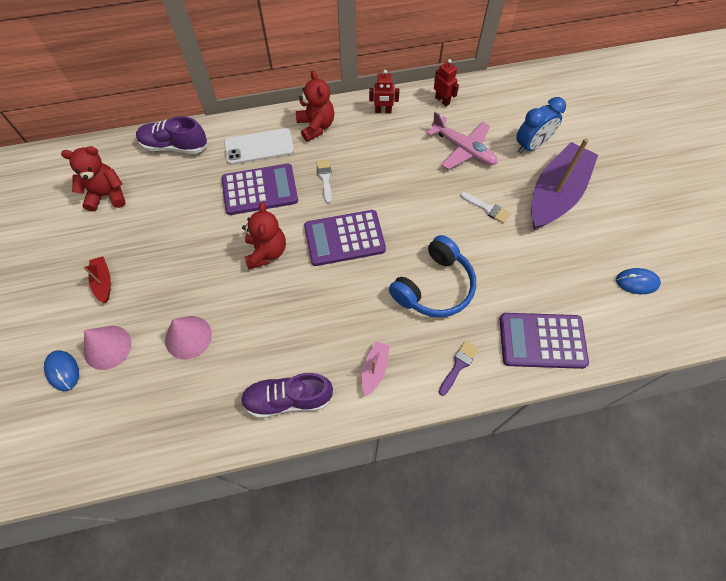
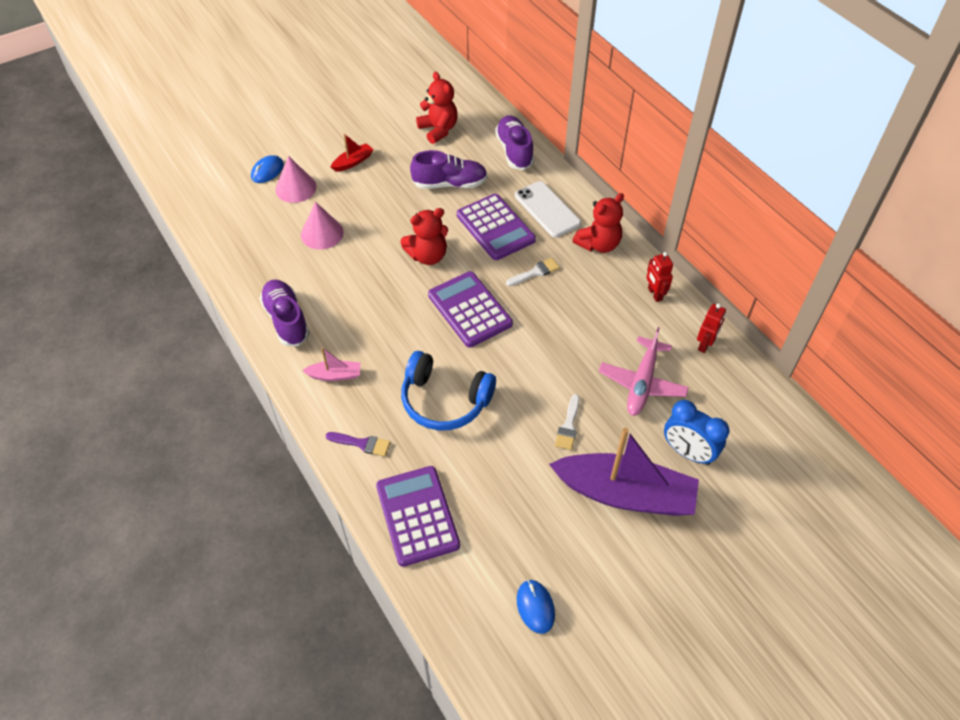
camera: 70 degrees right, 10 degrees down
none -> purple shoe [410,150,488,189]

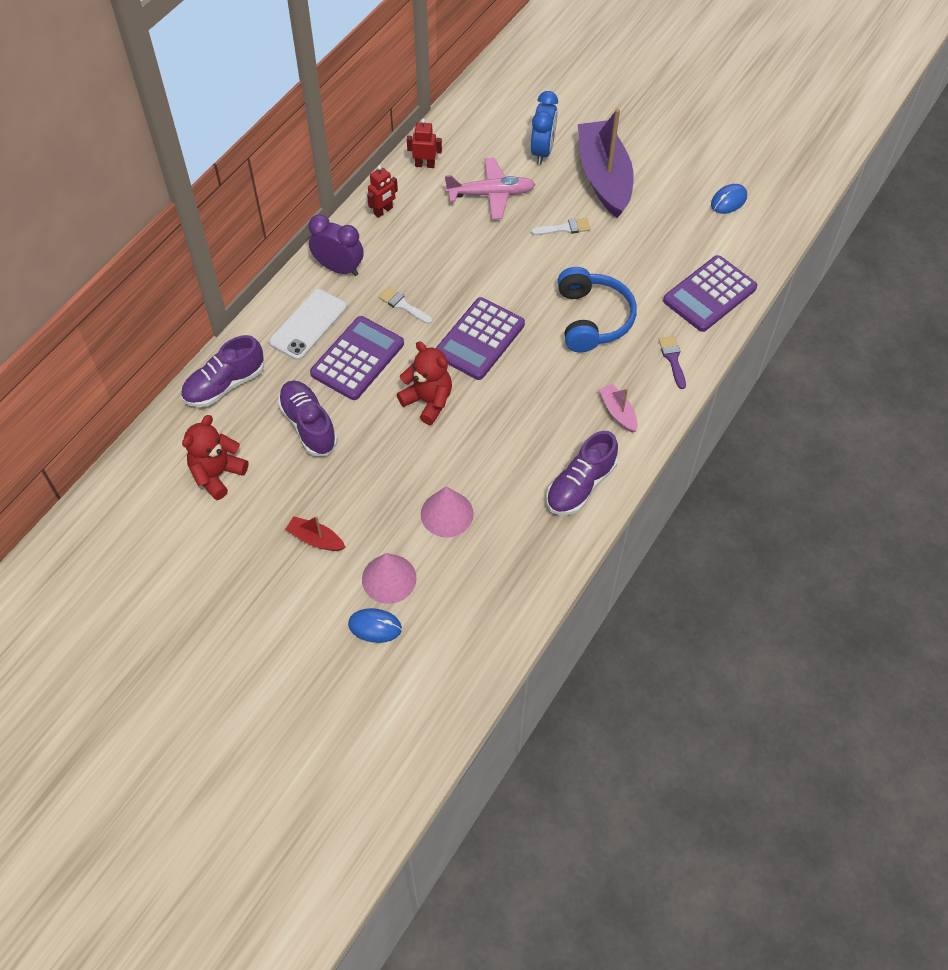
camera: 115 degrees left, 5 degrees up
red teddy bear [573,193,624,253] -> purple clock [309,215,364,276]

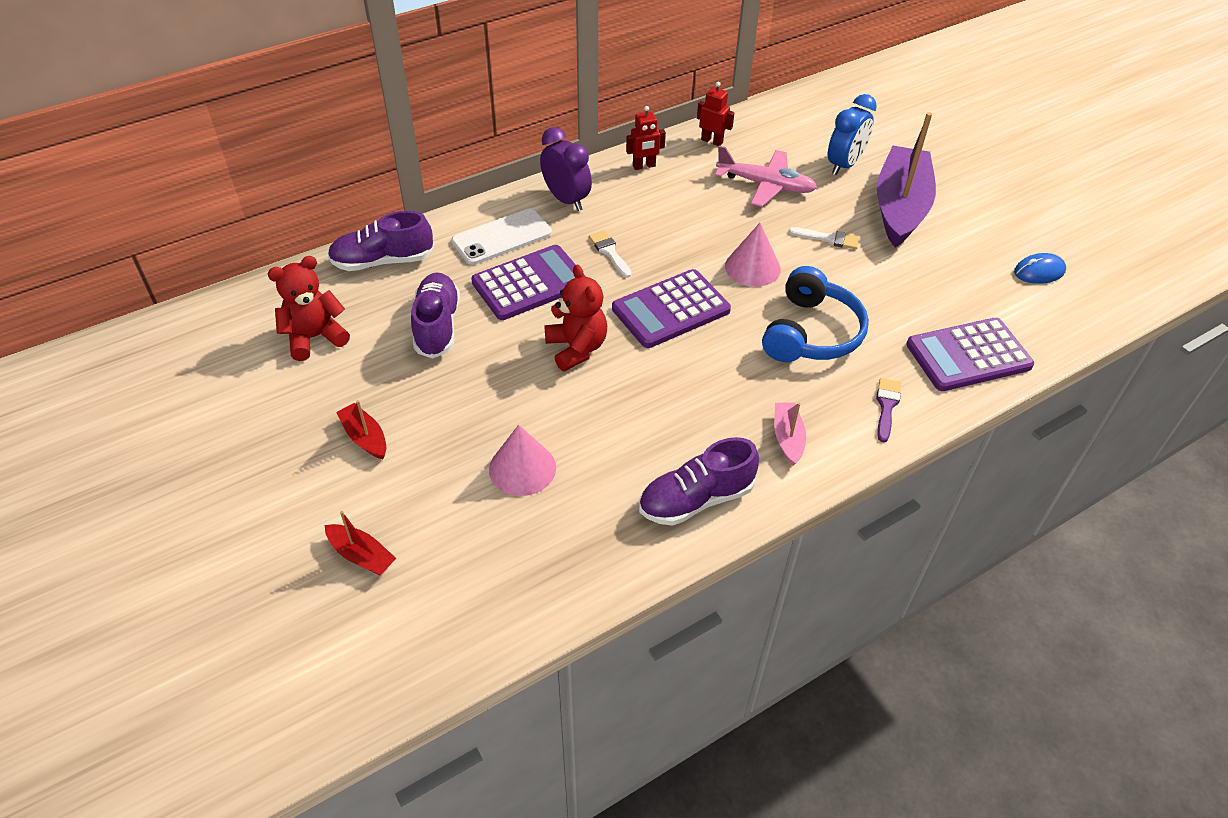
camera: 25 degrees right, 10 degrees down
blue mouse [348,608,402,643] -> red boat [325,511,397,575]
pink cone [362,553,417,604] -> pink cone moved to [725,223,781,287]

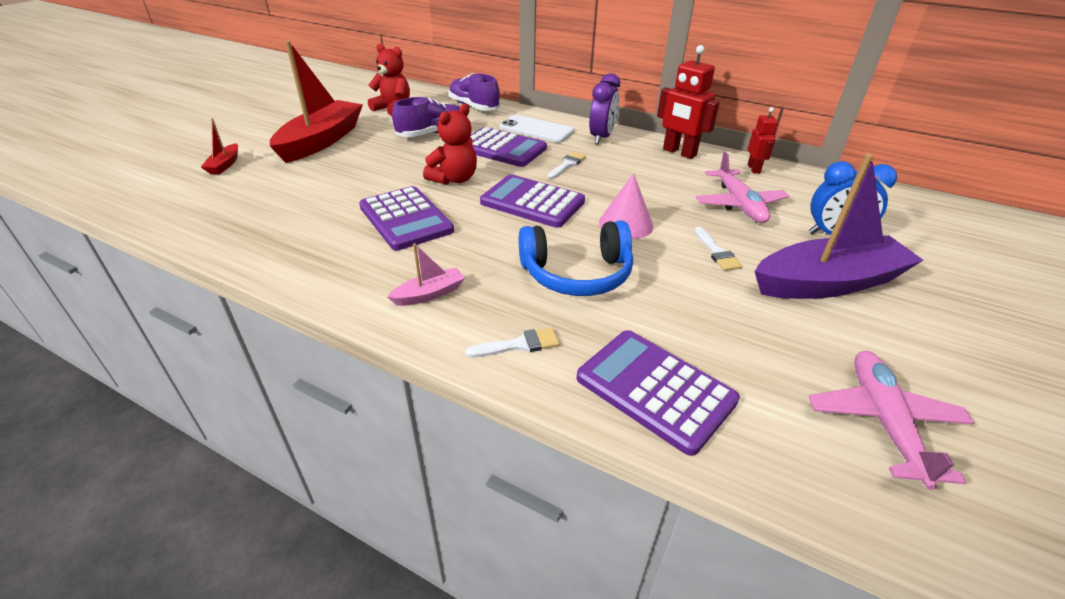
camera: 60 degrees right, 10 degrees down
red boat [336,400,386,459] -> red boat [270,41,363,163], size x2.31
pink cone [489,425,556,496] -> none
red robot [626,106,666,170] -> red robot [657,45,719,159], size x1.70
purple shoe [639,437,759,526] -> none
purple brush [876,378,901,442] -> white brush [465,328,560,357]
blue mouse [1014,253,1066,284] -> pink plane [809,351,974,490]
none -> purple calculator [359,186,454,250]

